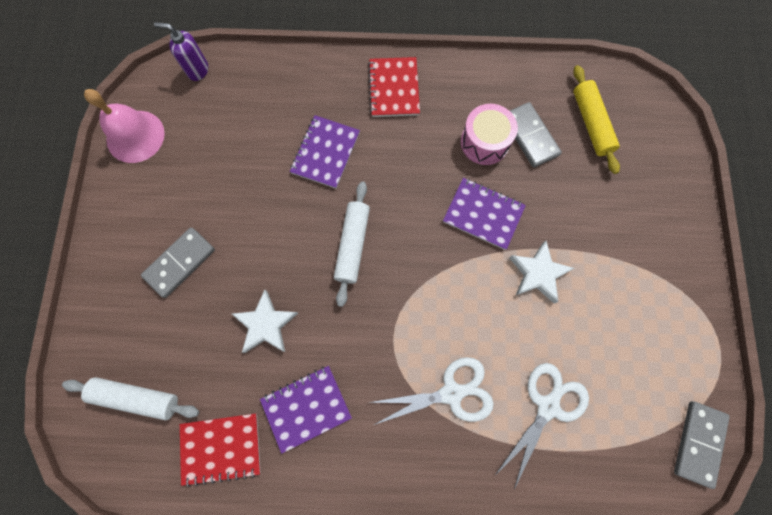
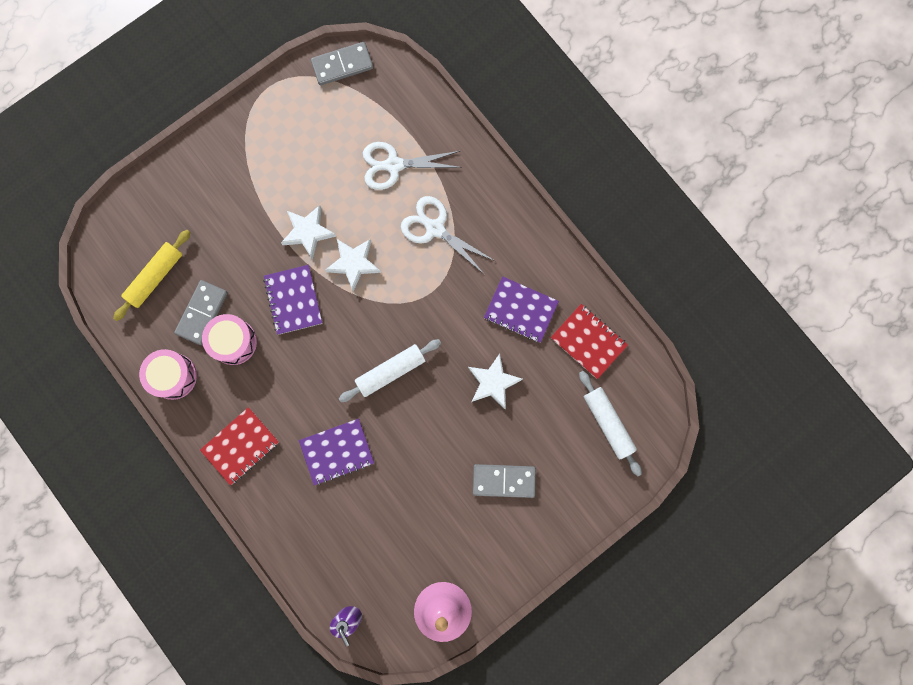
camera: 130 degrees left, 5 degrees up
none -> pink drum [139,349,197,400]
none -> white star [325,239,381,291]

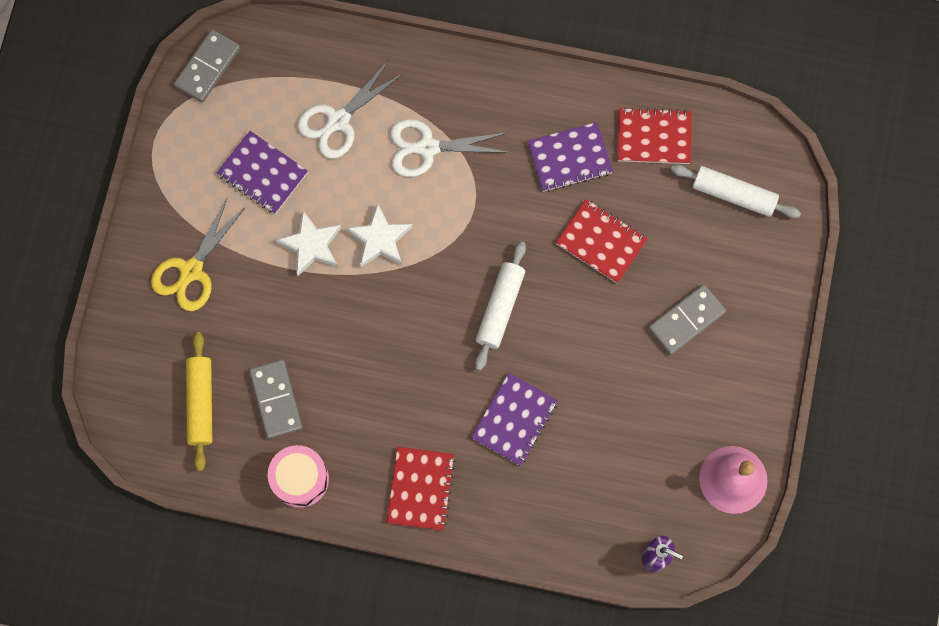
camera: 40 degrees left, 5 degrees down
pink drum [202,314,257,365] -> none
purple notebook [263,265,322,335] -> purple notebook moved to [217,131,308,214]
white star [468,354,523,409] -> red notebook [556,199,648,283]
none -> yellow scissors [151,197,246,311]

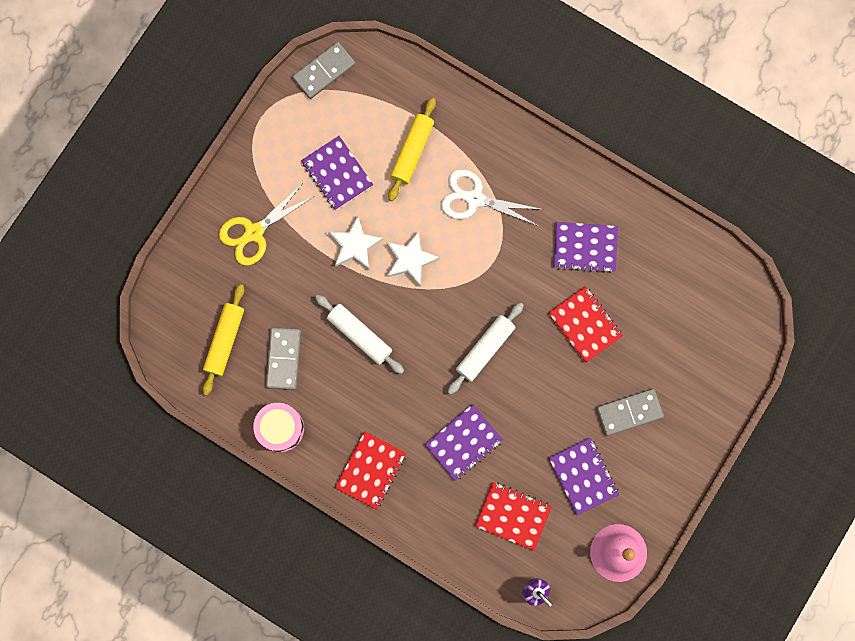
camera: 20 degrees right, 5 degrees up
white scissors [297,60,404,159] -> yellow rolling pin [388,97,436,201]
red notebook [618,107,692,164] -> red notebook moved to [475,482,552,551]
white rolling pin [671,164,801,218] -> white rolling pin moved to [315,295,404,374]
none -> purple notebook [549,437,619,516]

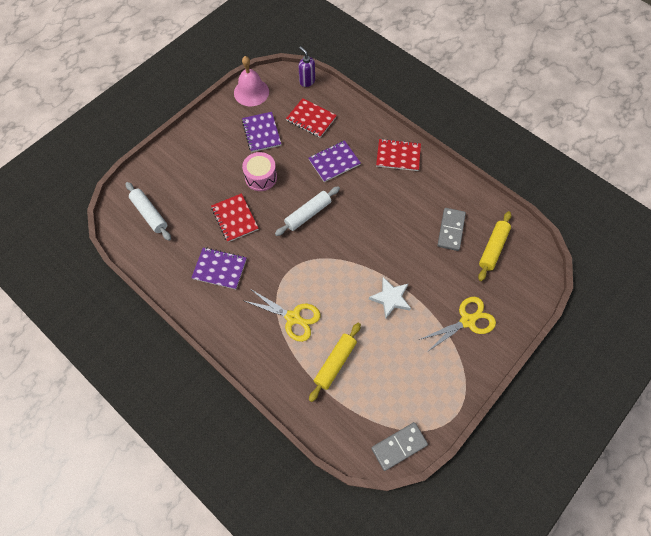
camera: 170 degrees left, 15 degrees down
pink drum [253,403,304,452] -> pink drum moved to [242,152,277,191]
purple notebook [301,136,373,210] -> none
white rolling pin [315,295,404,374] -> white rolling pin moved to [126,182,171,241]
red notebook [335,431,406,510] -> red notebook turned 60 degrees clockwise [376,139,421,171]
white star [386,231,440,286] -> none
white scissors [441,169,544,226] -> yellow scissors [245,289,321,342]
grey domino [597,389,664,436] -> none

